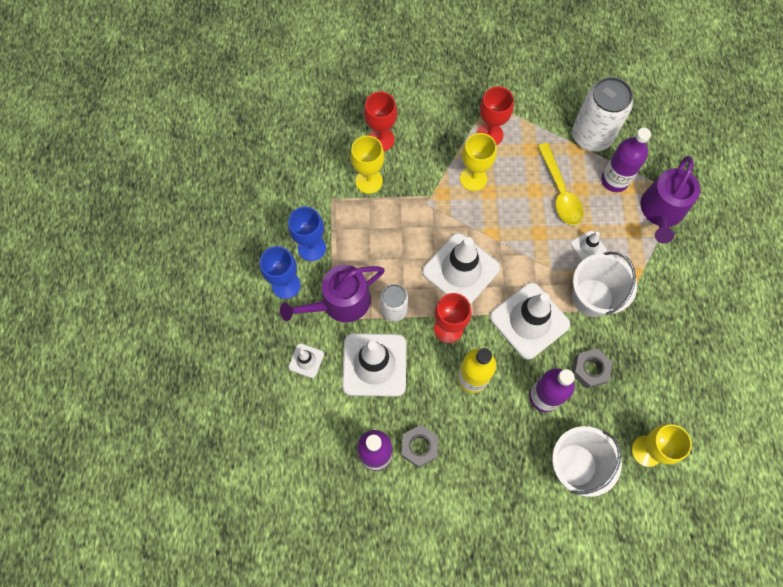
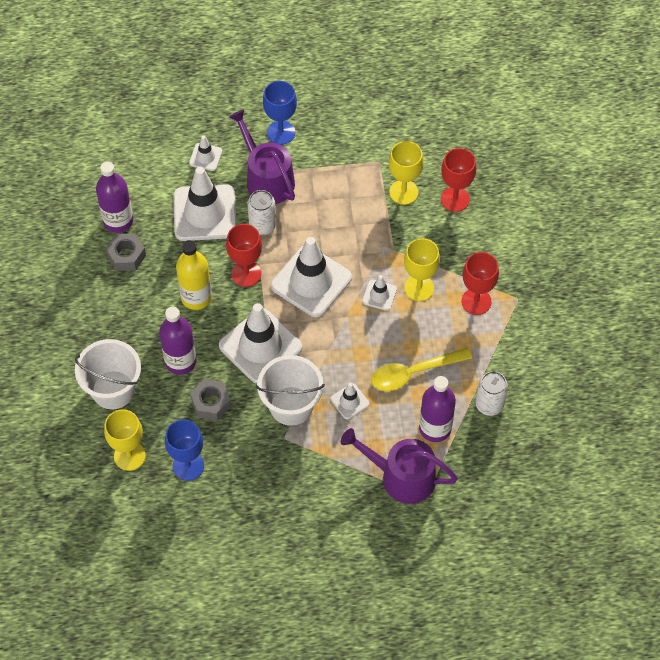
camera: 85 degrees right, 10 degrees down
blue goblet [288,207,326,261] -> blue goblet moved to [165,419,204,481]
white can [572,77,633,152] -> white can [476,371,508,416], size x0.58
none -> white traffic cone [362,275,397,311]

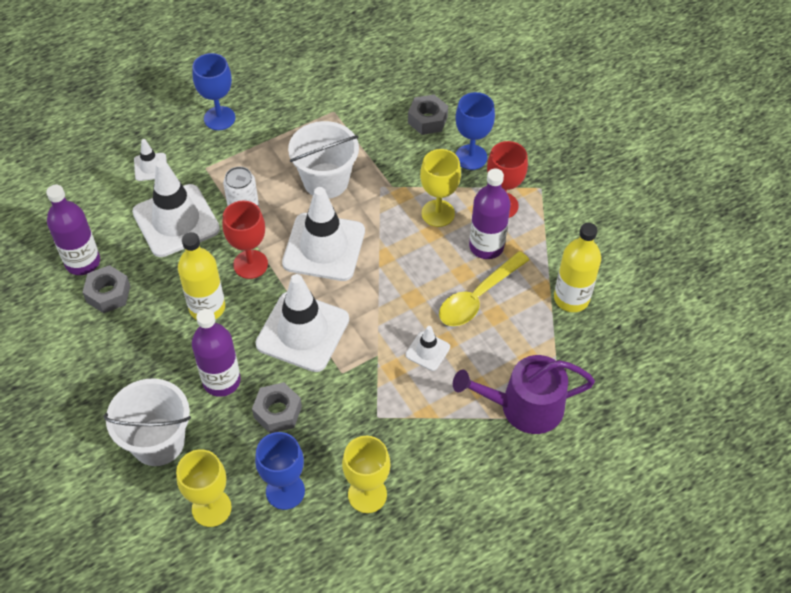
camera: 25 degrees left, 5 degrees down
purple watering can [229,109,295,204] -> none
white bucket [256,355,325,426] -> white bucket moved to [288,121,359,199]
white traffic cone [362,275,397,311] -> none
yellow goblet [389,141,423,205] -> yellow goblet moved to [342,436,391,513]
purple bottle [419,376,456,442] -> purple bottle moved to [469,169,511,259]
red goblet [441,148,476,212] -> grey nut [408,95,448,135]
white can [476,371,508,416] -> yellow bottle [554,223,601,312]
none -> blue goblet [455,92,495,170]

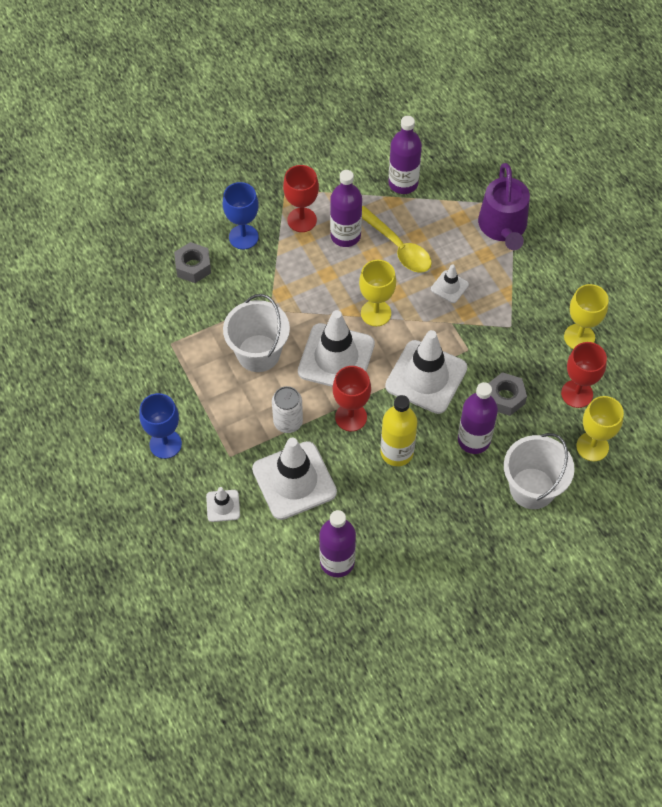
camera: 85 degrees left, 5 degrees up
grey nut [82,265,130,313] -> none
blue goblet [255,432,305,510] -> red goblet [561,342,607,408]
yellow goblet [420,149,461,227] -> yellow goblet moved to [359,260,396,326]
yellow bottle [554,223,601,312] -> purple bottle [388,116,422,194]

